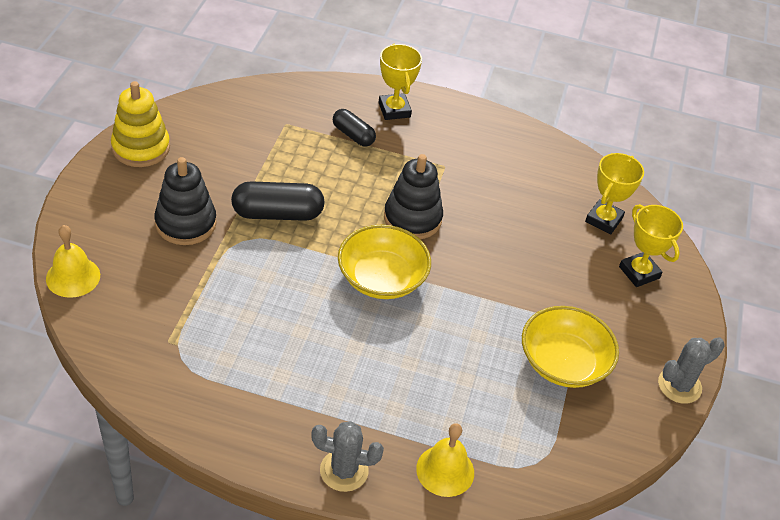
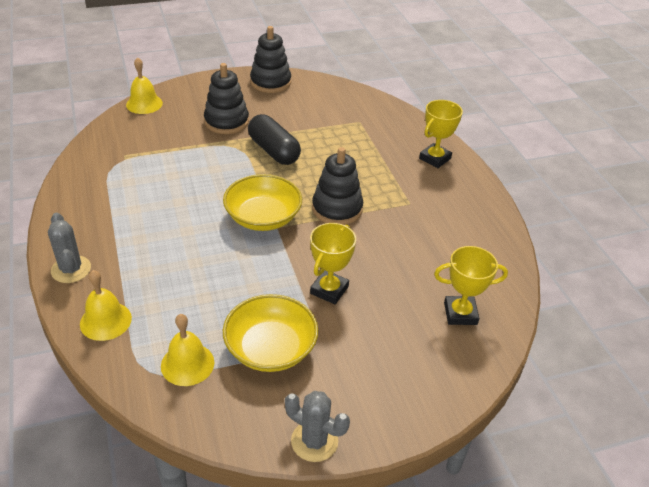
camera: 60 degrees right, 5 degrees down
yellow stacking toy [111,81,170,167] -> black stacking toy [250,26,291,93]
black capsule [333,109,376,147] -> none
yellow trophy [619,204,683,287] -> yellow trophy moved to [310,223,356,304]
none -> yellow bell [161,314,214,386]

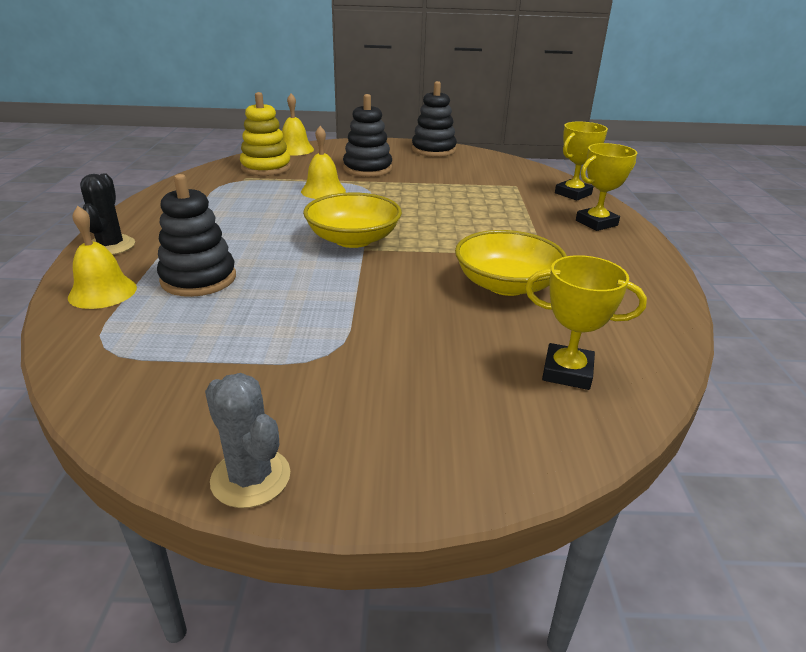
camera: 20 degrees right, 10 degrees down
grey cactus [48,213,91,283] -> black cactus [80,173,135,255]
yellow bell [161,314,214,386] -> yellow bell moved to [301,126,346,199]
yellow bowl [223,294,318,372] -> yellow bowl moved to [455,230,567,296]
black capsule [248,114,301,165] -> none
yellow trophy [310,223,356,304] -> yellow trophy moved to [555,122,608,201]
black stacking toy [312,147,363,225] -> black stacking toy moved to [157,174,236,297]
none -> yellow stacking toy [240,92,291,176]

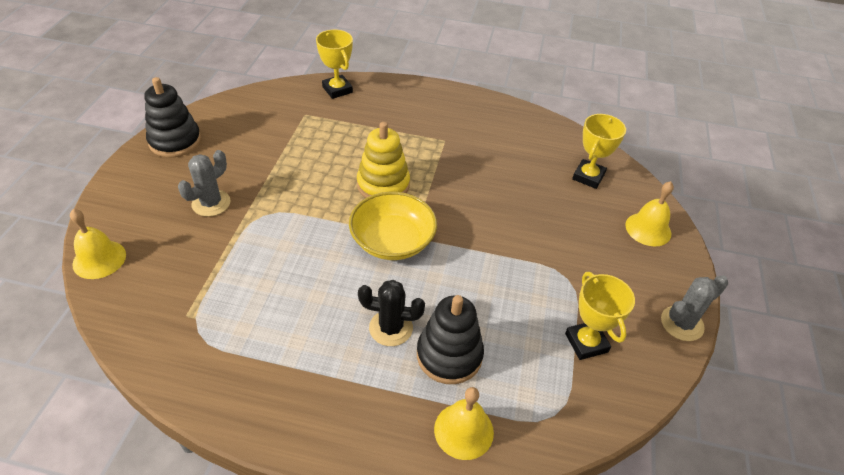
camera: 80 degrees left, 15 degrees up
black cactus [80,173,135,255] -> black cactus moved to [358,280,425,346]
yellow stacking toy [240,92,291,176] -> yellow stacking toy moved to [357,122,410,198]
yellow bell [301,126,346,199] -> yellow bell moved to [625,181,674,246]
black stacking toy [343,94,392,177] -> grey cactus [178,150,231,217]
yellow bowl [455,230,567,296] -> none
yellow trophy [576,143,637,231] -> yellow trophy moved to [565,272,635,360]

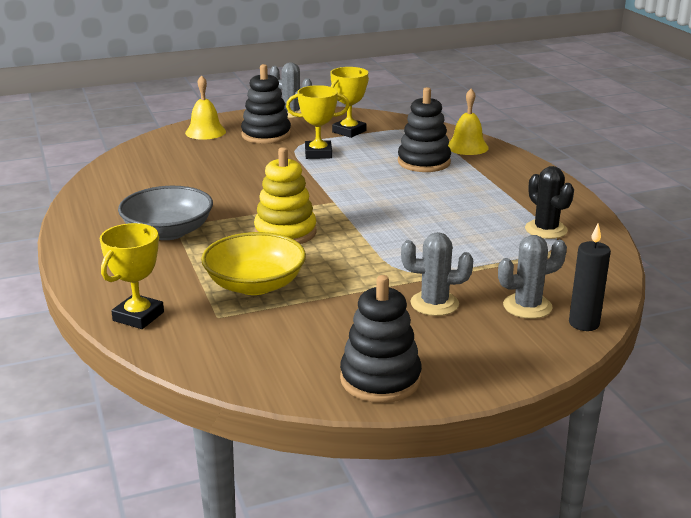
camera: 120 degrees left, 20 degrees down
yellow bell [70,209,126,279] -> black candle [569,224,611,331]
yellow bowl [349,192,437,260] -> yellow bowl moved to [201,232,306,295]
black cactus [358,280,425,346] -> black cactus moved to [525,166,574,239]
yellow trophy [572,114,626,189] -> yellow trophy moved to [286,85,350,159]
none -> grey bowl [118,186,213,240]
none -> black stacking toy [241,64,291,144]
none -> grey cactus [498,235,567,319]

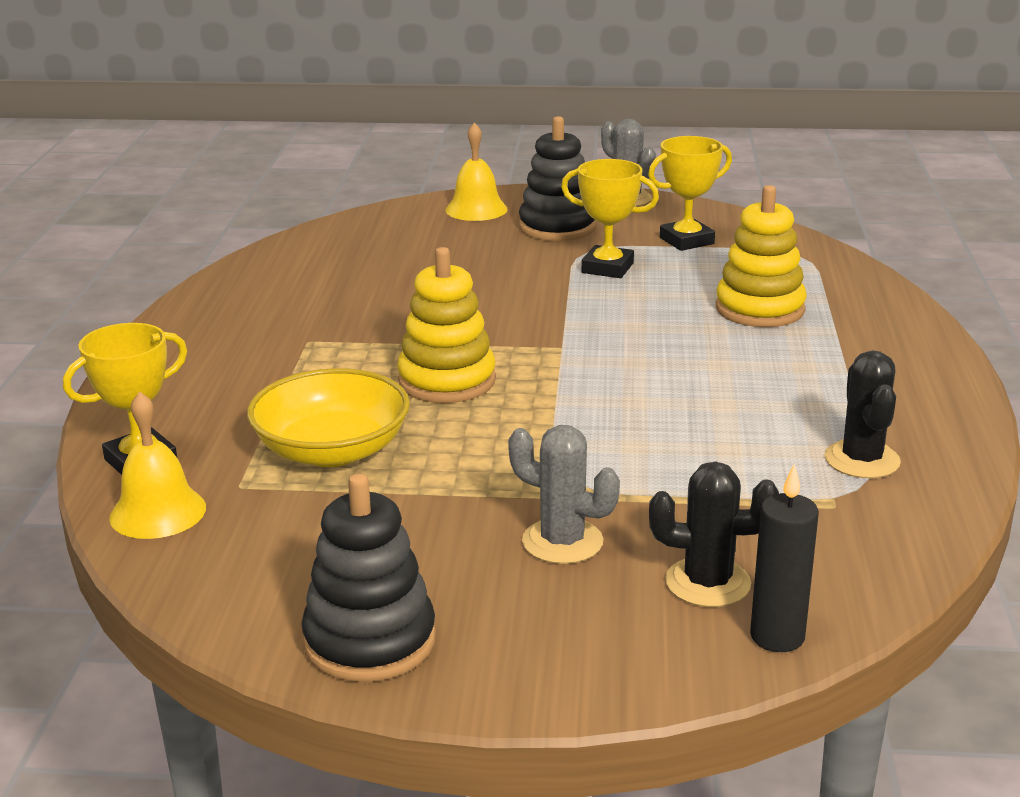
camera: 25 degrees right, 0 degrees up
grey bowl [118,186,213,240] -> none
black stacking toy [398,87,451,172] -> yellow stacking toy [716,185,807,327]
yellow bell [448,89,489,155] -> yellow bell moved to [109,392,206,539]
grey cactus [498,235,567,319] -> black cactus [649,461,779,607]

